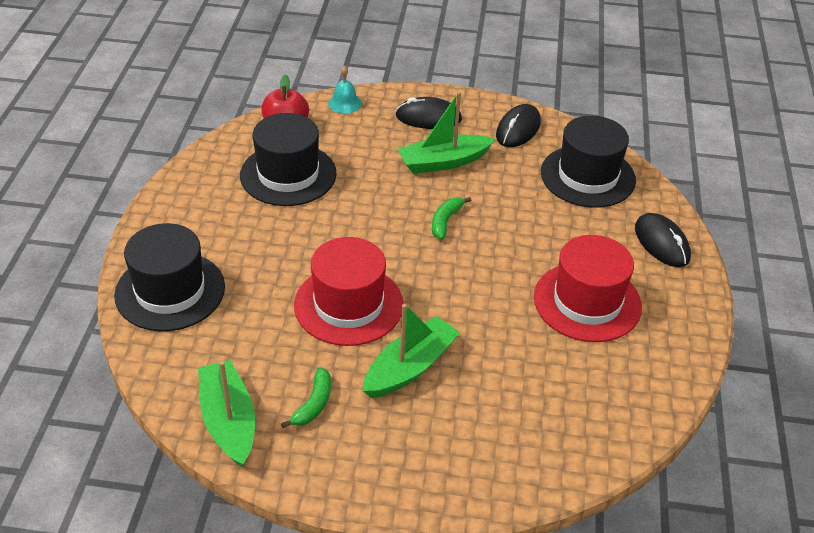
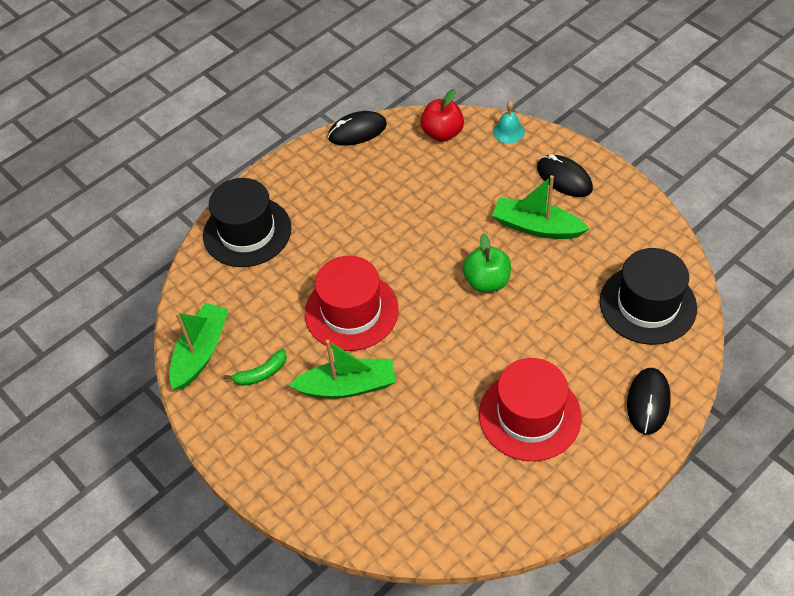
camera: 45 degrees right, 10 degrees up
black hat [240,113,336,206] -> none
green banana [432,197,471,240] -> green apple [463,233,511,293]
black mouse [496,104,541,147] -> black mouse moved to [328,111,387,146]

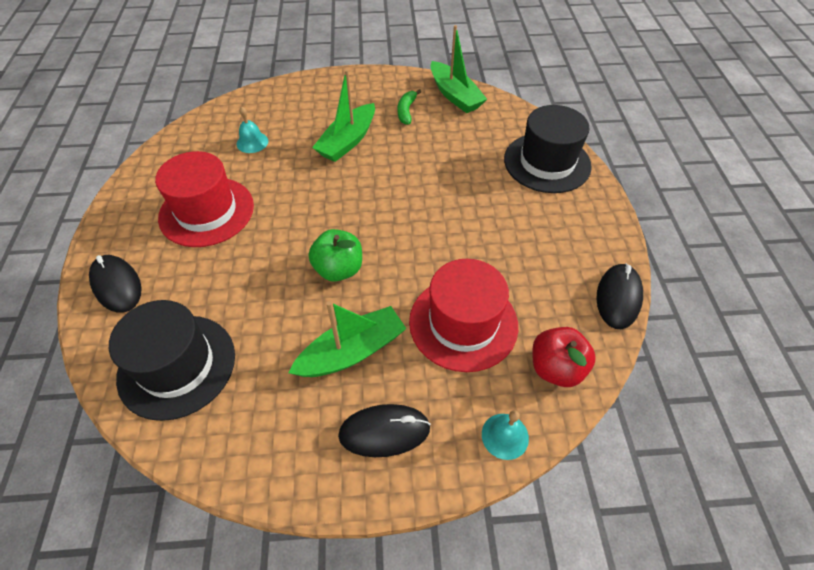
camera: 125 degrees right, 0 degrees up
red hat [305,256,399,351] -> red hat moved to [409,259,518,372]
none -> turquoise bell [236,106,268,153]

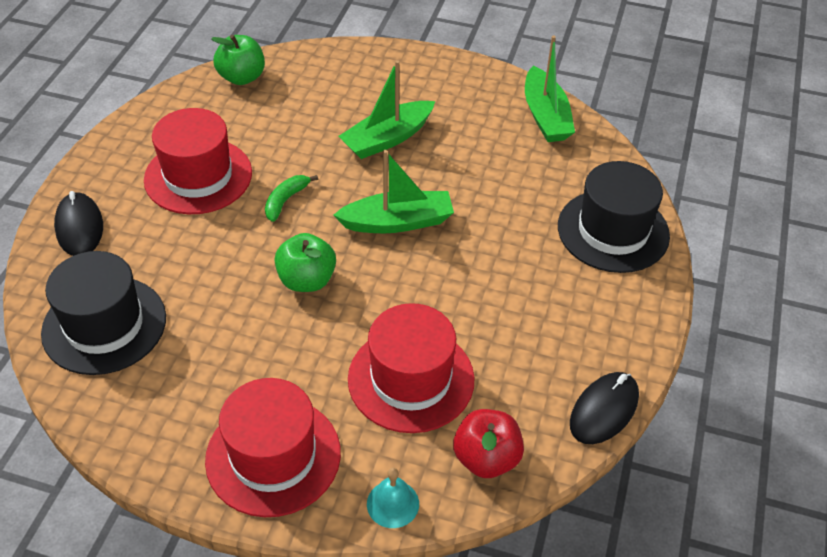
camera: 20 degrees right, 5 degrees down
turquoise bell [236,106,268,153] -> none
green boat [288,301,407,377] -> green boat moved to [333,150,454,233]
black mouse [338,404,431,457] -> red hat [205,378,341,517]
green banana [398,89,421,125] -> green banana moved to [265,175,318,222]
none -> green apple [211,35,265,85]

